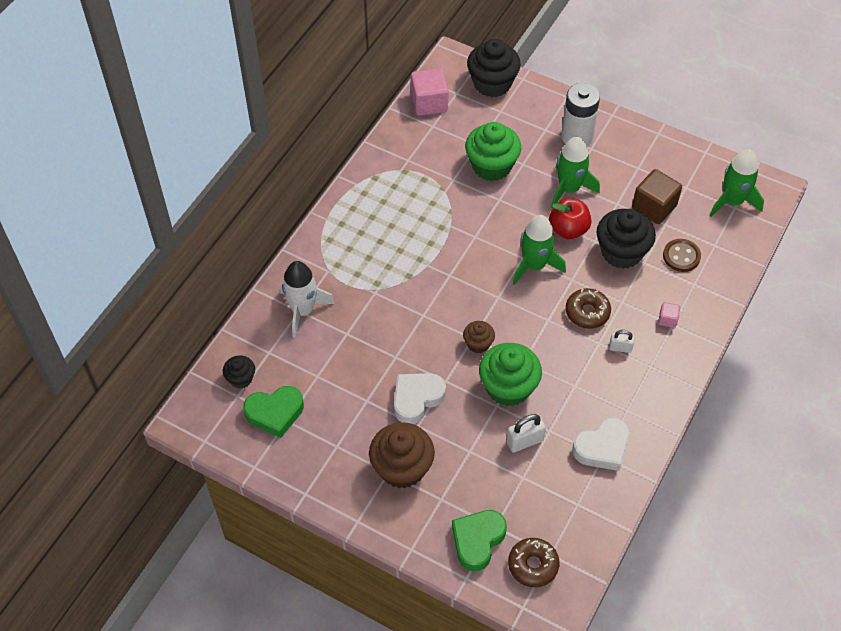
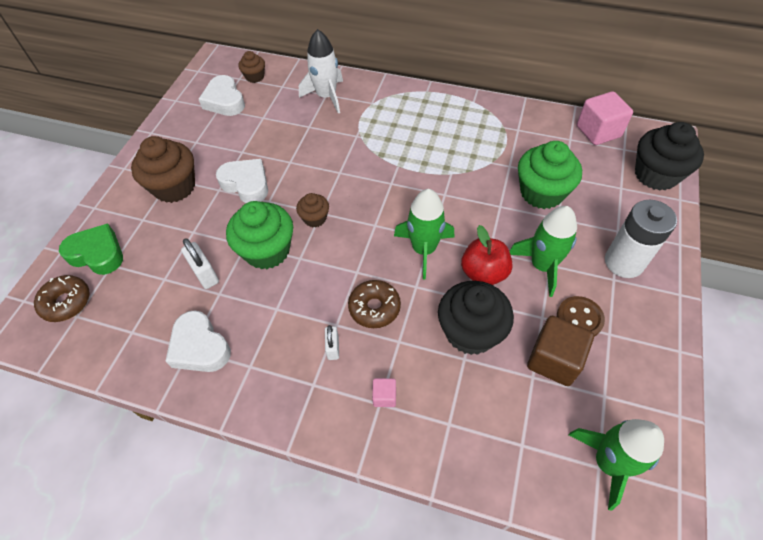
camera: 80 degrees right, 0 degrees up
black cupcake [223,355,255,389] -> brown cupcake [238,51,265,83]
green heart [243,386,304,438] -> white heart [199,75,245,116]
brown button [663,239,701,272] -> brown button moved to [557,296,605,337]

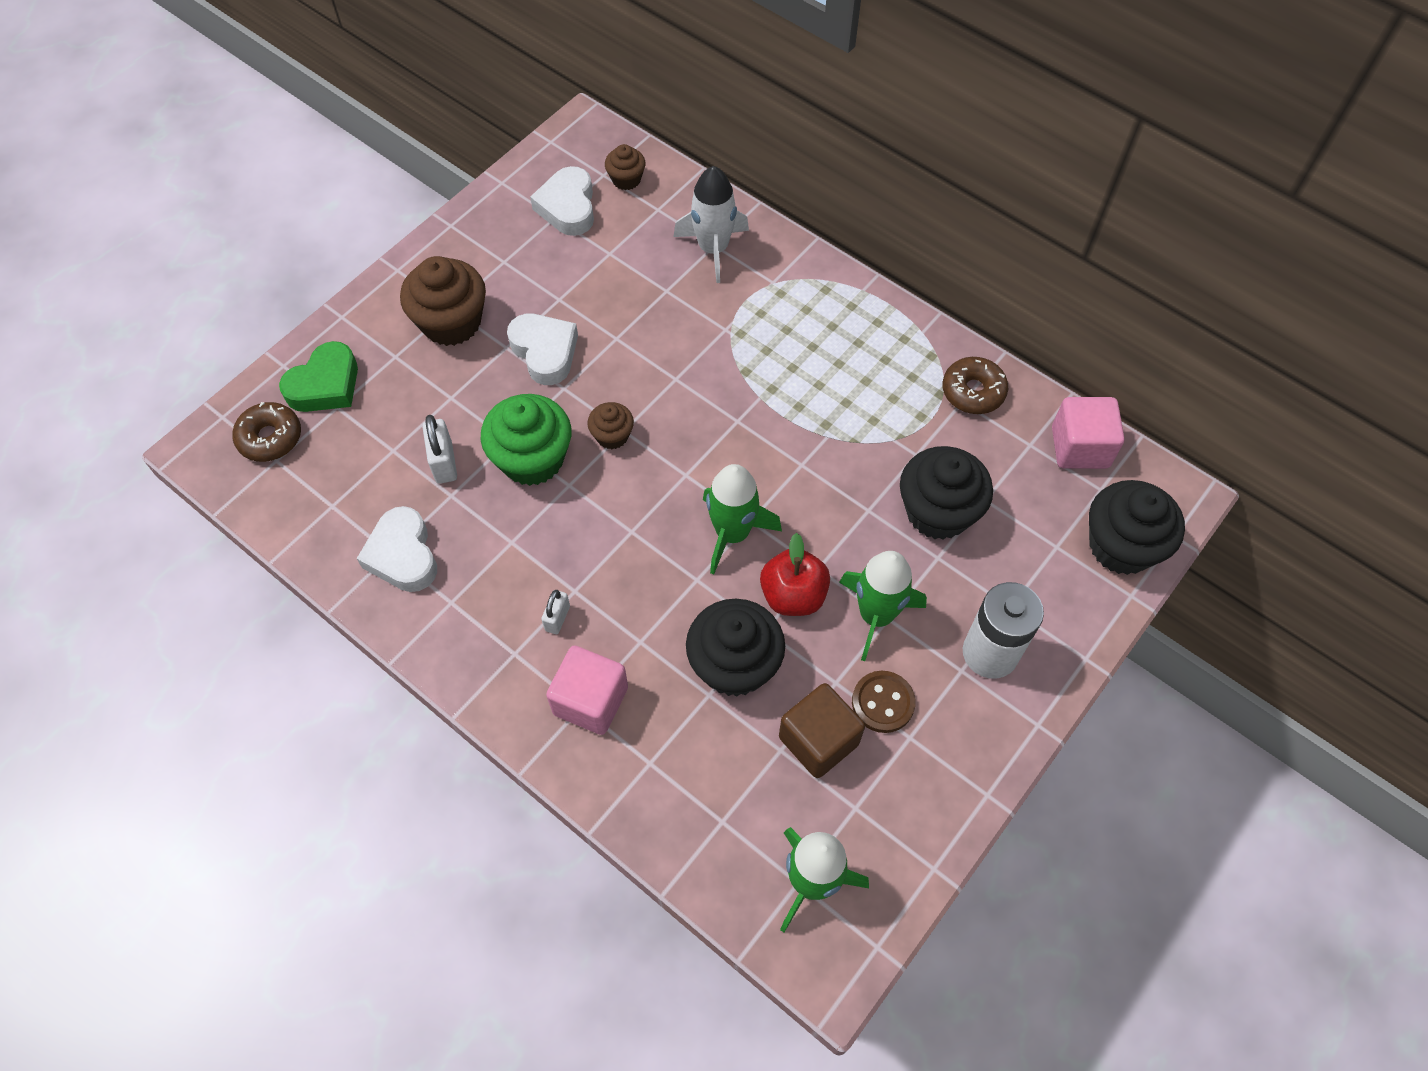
camera: 20 degrees right, 5 degrees up
green heart [59,223,123,275] -> green heart turned 90 degrees clockwise [279,341,358,412]
brown donut [348,280,401,328] -> brown donut moved to [942,357,1008,414]
pink cube [372,378,396,407] -> pink cube [546,646,628,735], size x2.05
green cupcake [518,141,582,209] -> black cupcake [900,446,993,540]

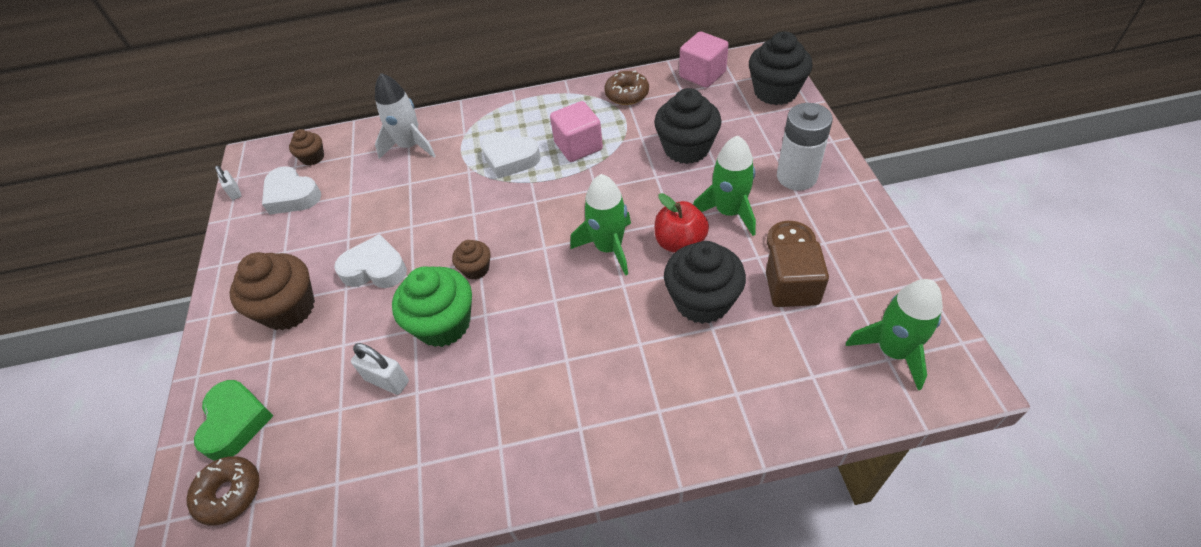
camera: 45 degrees left, 10 degrees down
white heart [357,506,437,592] -> white heart moved to [481,132,541,179]
white padlock [541,589,570,634] -> white padlock moved to [215,166,242,200]
pink cube [546,646,628,735] -> pink cube moved to [550,101,603,162]

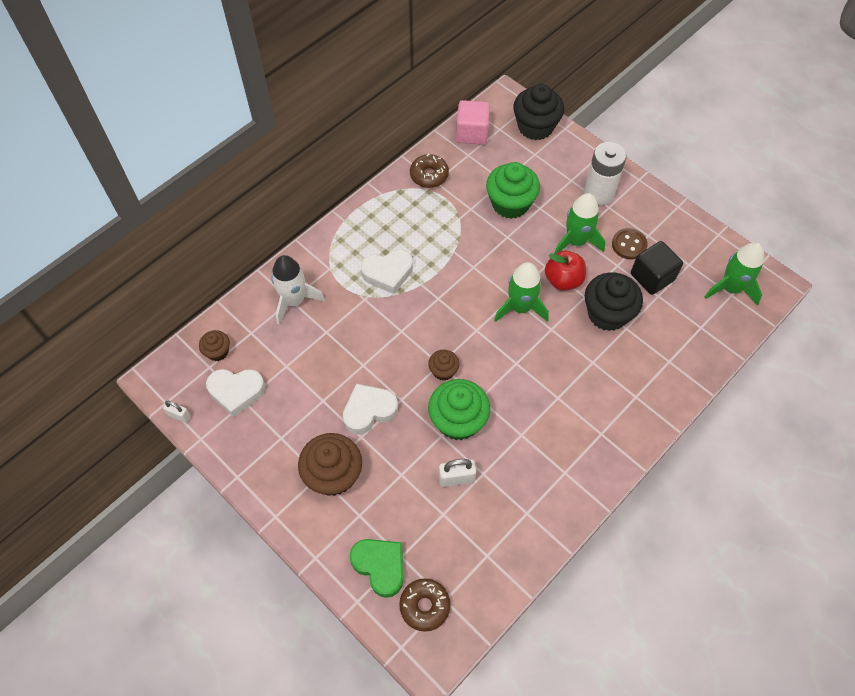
camera: 40 degrees left, 10 degrees up
pink cube [550,101,603,162] -> none
black cupcake [654,88,722,164] -> green cupcake [486,162,540,219]
brown cube [766,241,829,307] -> black cube [631,241,683,295]

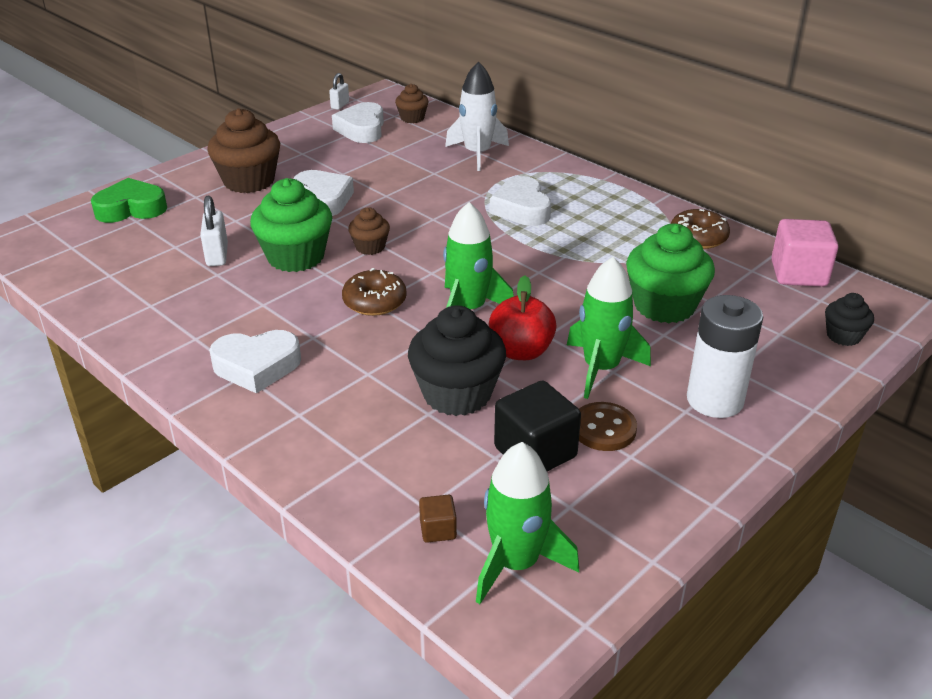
camera: 90 degrees right, 25 degrees down
green heart [350,539,403,598] -> green heart turned 150 degrees counterclockwise [91,178,167,223]
brown donut [399,578,451,632] -> brown donut moved to [342,268,407,316]
black cupcake [513,84,564,140] -> black cupcake [825,293,874,346], size x0.52
none -> white heart [209,330,301,393]
none -> brown cube [419,495,457,543]

